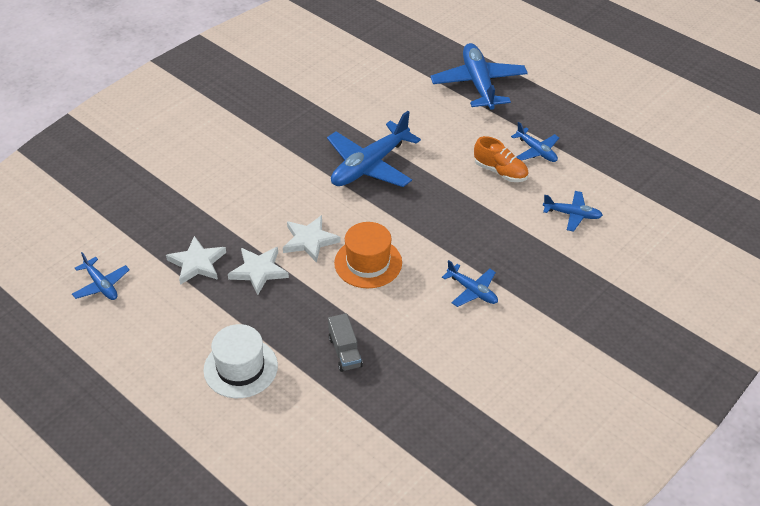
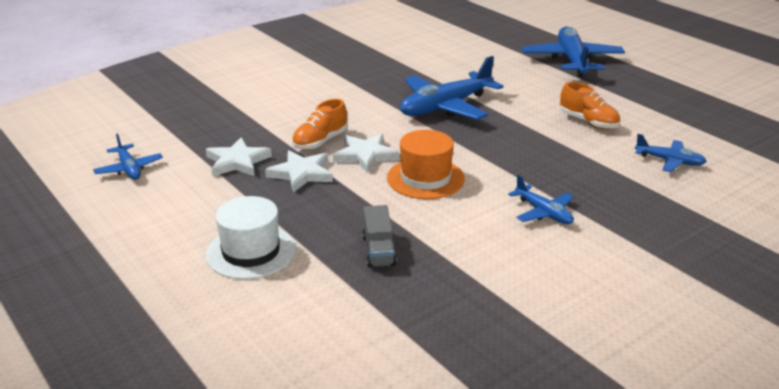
camera: 10 degrees right, 15 degrees down
blue plane [511,122,559,162] -> none
none -> orange shoe [292,99,347,150]

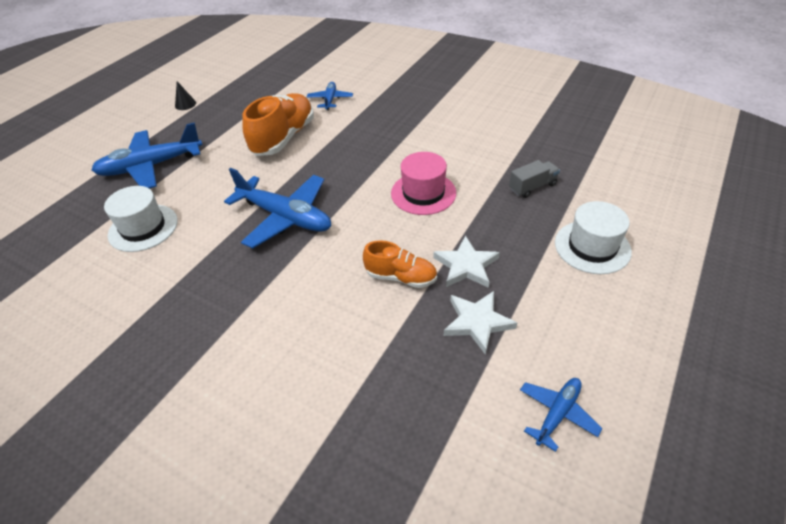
camera: 110 degrees left, 15 degrees up
white star [333,134,399,173] -> none
orange hat [387,130,465,199] -> pink hat [391,152,456,215]
blue plane [508,175,574,224] -> none
orange shoe [560,82,620,129] -> orange shoe [242,93,314,156], size x1.69
none -> white hat [104,186,178,252]
none -> black cone [175,81,196,110]

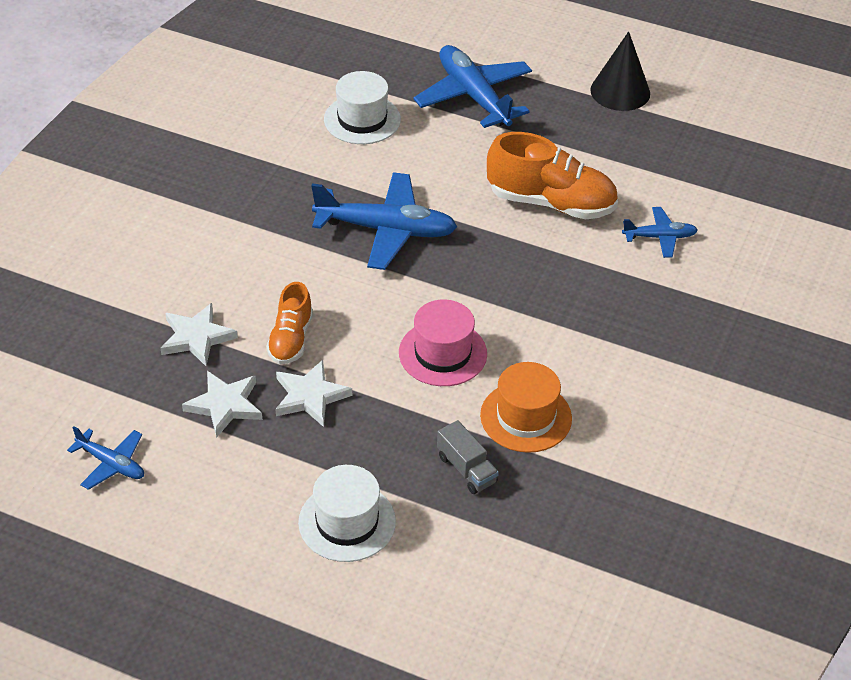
camera: 80 degrees right, 0 degrees up
black cone [175,81,196,110] -> black cone [590,31,650,111], size x1.98
blue plane [224,168,331,248] -> blue plane turned 105 degrees counterclockwise [311,172,457,270]
none -> white star [160,303,238,366]
none -> orange hat [480,362,572,453]

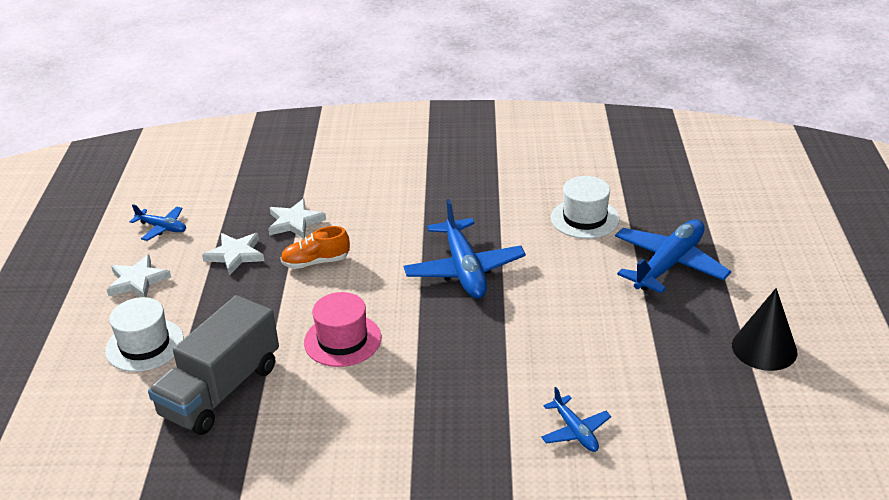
camera: 70 degrees right, 10 degrees down
blue plane [67,426,144,490] -> blue plane turned 75 degrees counterclockwise [130,204,186,241]
white star [276,360,352,427] -> white star moved to [107,255,171,297]
grey truck [437,420,499,494] -> grey truck [148,295,279,435], size x2.23
orange hat [480,362,572,453] -> none
orange shoe [487,132,618,219] -> none

